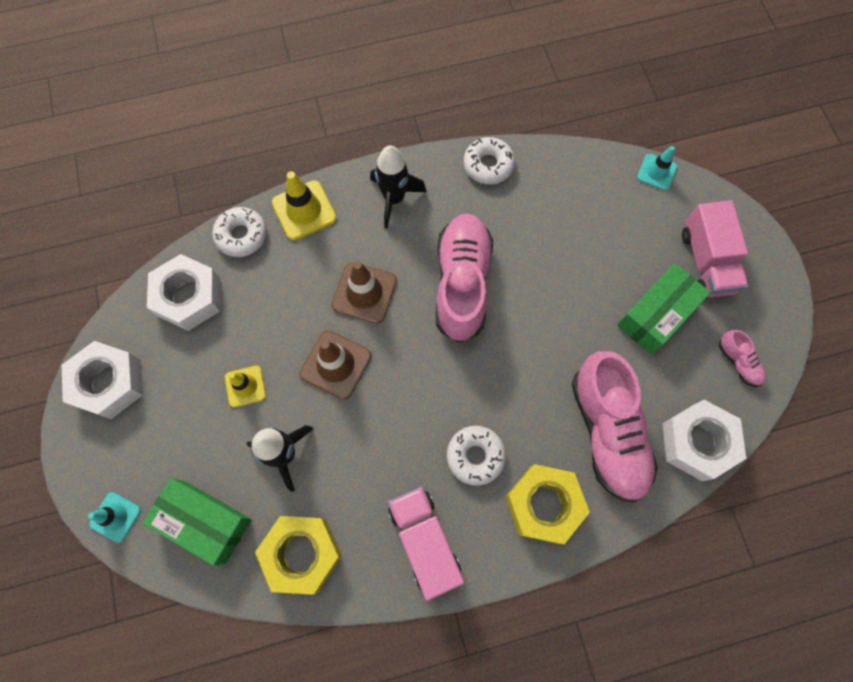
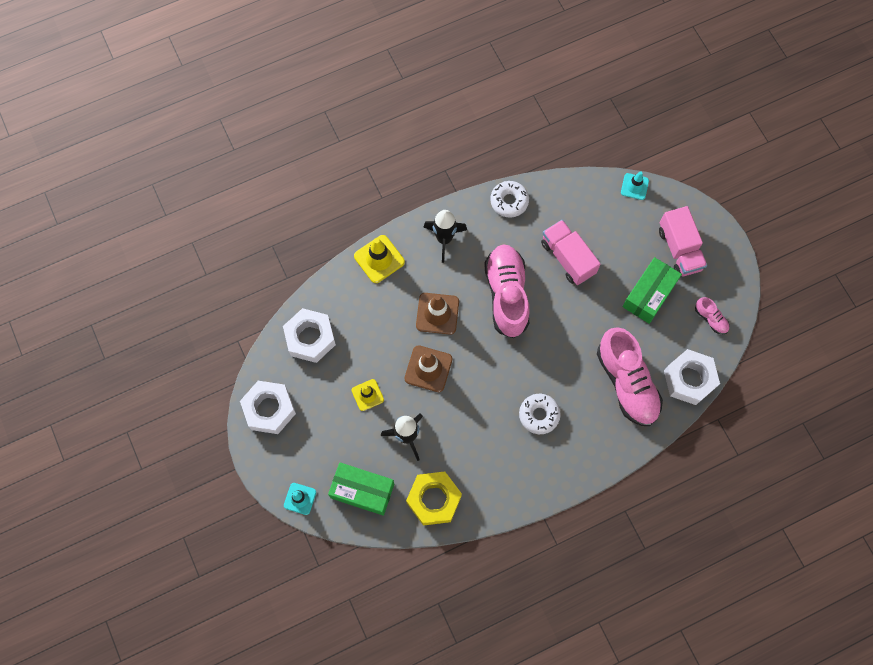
camera: 10 degrees left, 0 degrees up
white donut [212,207,267,257] -> none
pink truck [388,487,464,601] -> pink truck moved to [541,220,600,285]
yellow nut [506,464,590,544] -> none

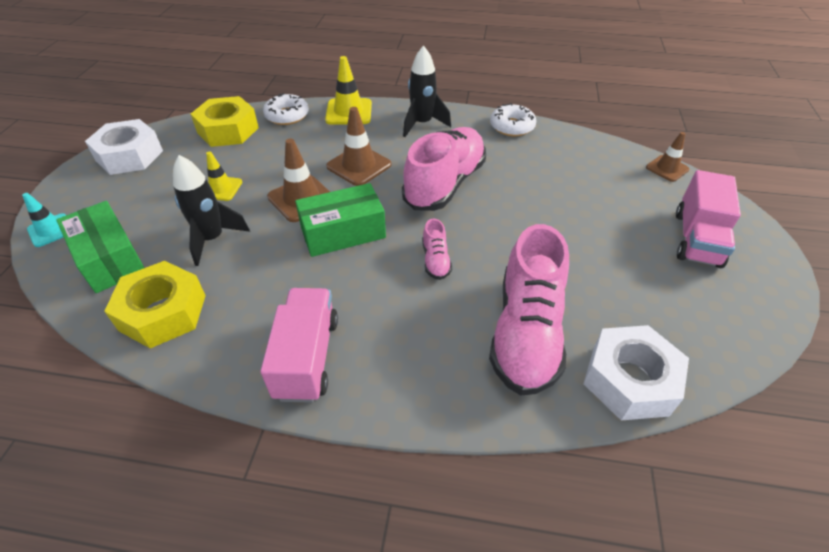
camera: 35 degrees right, 25 degrees down
white nut [283,308,336,363] -> yellow nut [191,96,259,147]
white donut [519,394,561,434] -> white donut moved to [263,93,309,125]
pink truck [541,220,600,285] -> pink truck moved to [260,288,338,403]
turquoise traffic cone [621,171,649,200] -> brown traffic cone [646,132,689,182]
green box [622,257,682,324] -> green box moved to [295,183,386,257]
pink shoe [695,297,729,334] -> pink shoe moved to [422,219,452,280]

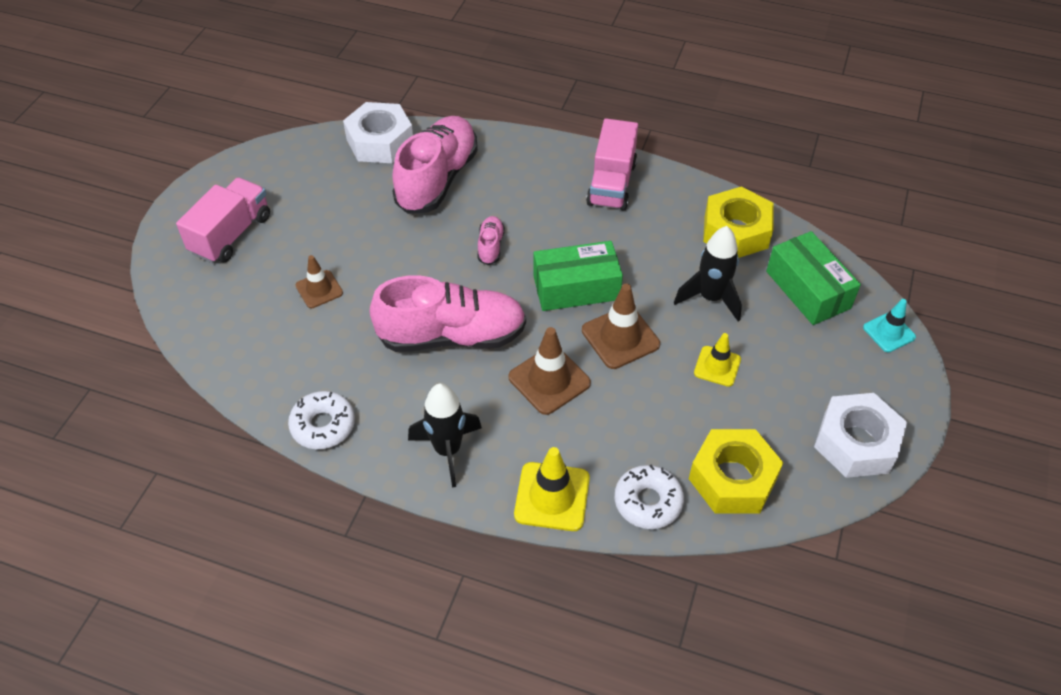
camera: 170 degrees left, 5 degrees up
pink shoe [402,127,486,211] -> pink shoe turned 135 degrees counterclockwise [369,275,526,352]
brown traffic cone [646,132,689,182] -> brown traffic cone moved to [296,255,343,308]

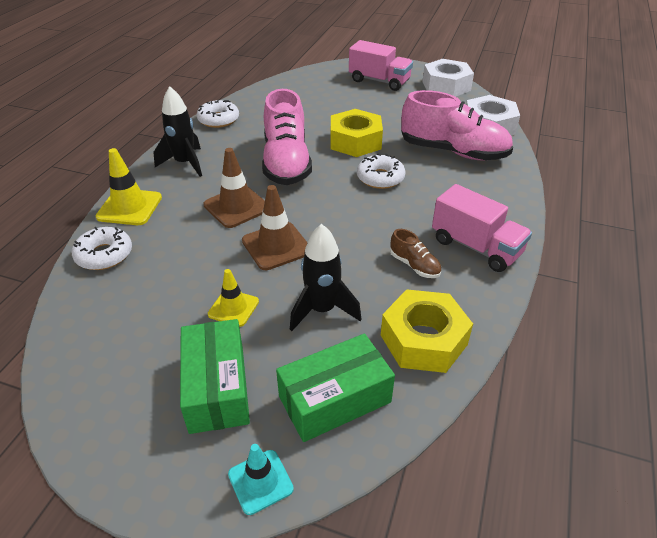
camera: 90 degrees right, 10 degrees down
brown traffic cone [296,255,343,308] -> none
pink shoe [478,216,505,265] -> white donut [357,153,405,189]
green box [533,241,623,311] -> green box moved to [180,319,250,434]
pink truck [586,118,638,211] -> pink truck turned 150 degrees counterclockwise [432,184,532,272]
yellow nut [689,429,783,513] -> yellow nut moved to [331,109,383,157]
white nut [814,393,907,478] -> white nut moved to [422,59,474,97]
none -> brown shoe [390,229,441,278]

